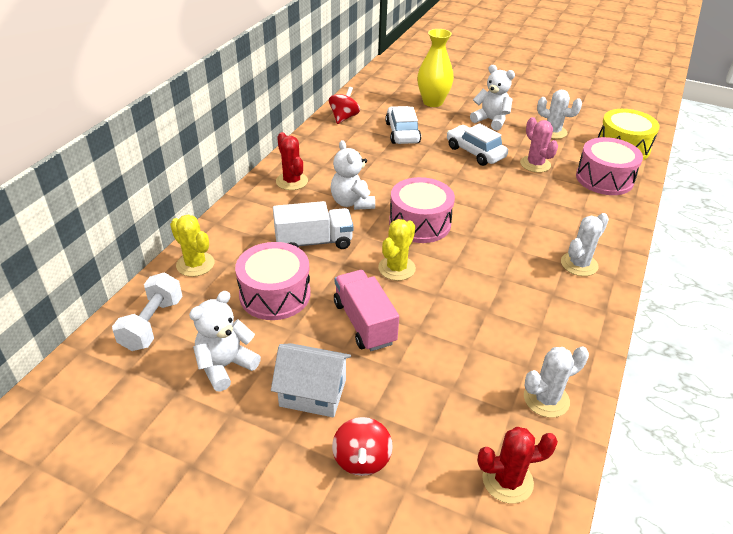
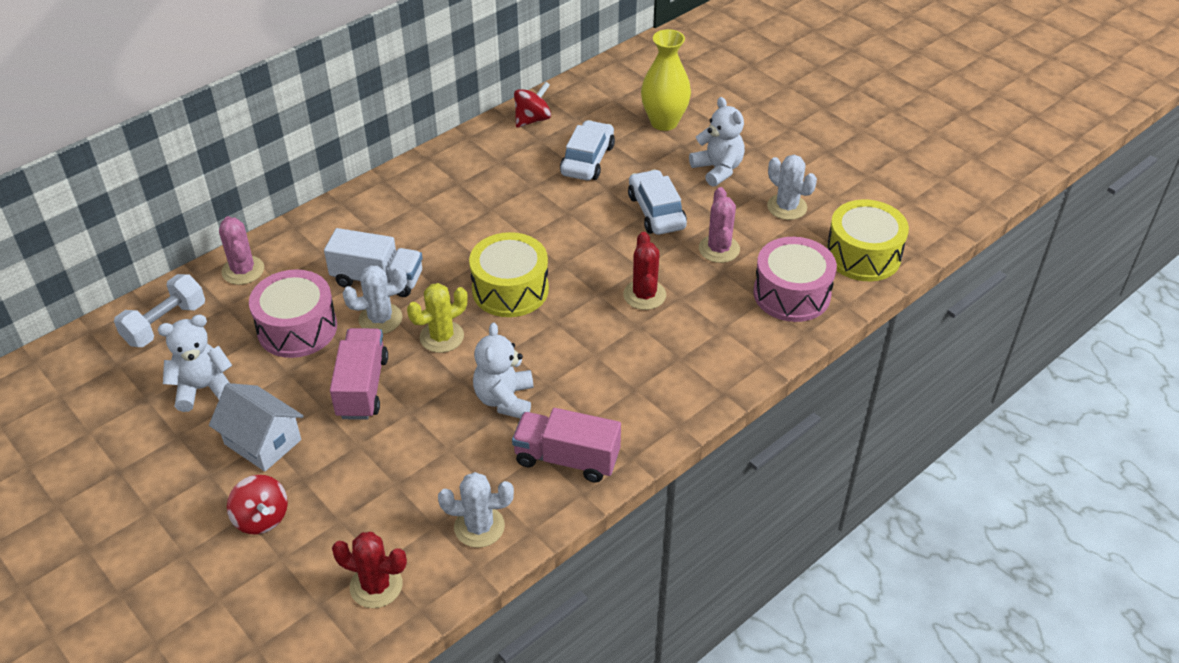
camera: 25 degrees right, 5 degrees up
yellow cactus [170,215,214,277] -> pink cactus [219,216,264,285]
red cactus [276,132,308,190] -> red cactus moved to [623,232,666,310]
white teddy bear [330,140,375,210] -> white teddy bear moved to [473,323,533,418]
red spinning top [332,417,393,476] -> red spinning top turned 60 degrees counterclockwise [227,475,288,535]
pink drum [389,177,455,243] -> yellow drum [469,232,549,317]
white cactus [561,213,609,276] -> white cactus moved to [343,265,407,334]
none -> pink truck [512,408,621,483]

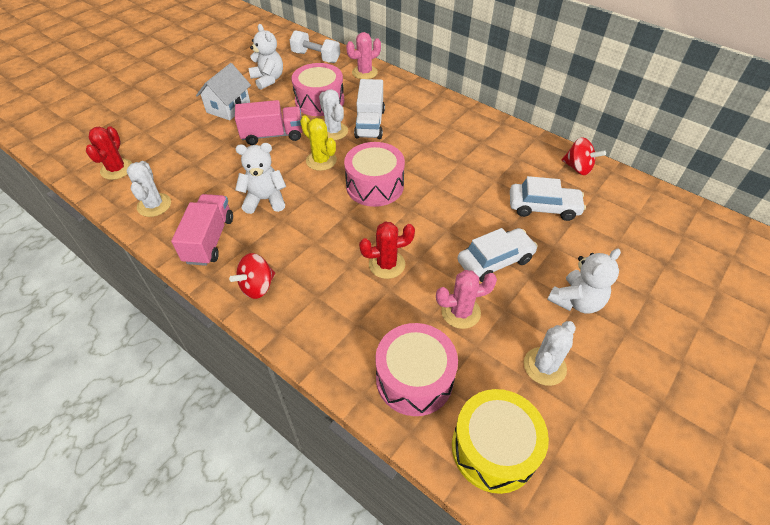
camera: 80 degrees right, 5 degrees up
red spinning top [227,475,288,535] -> red spinning top moved to [229,253,275,299]
yellow drum [469,232,549,317] -> pink drum [344,142,405,207]
yellow vase [641,29,691,131] -> none

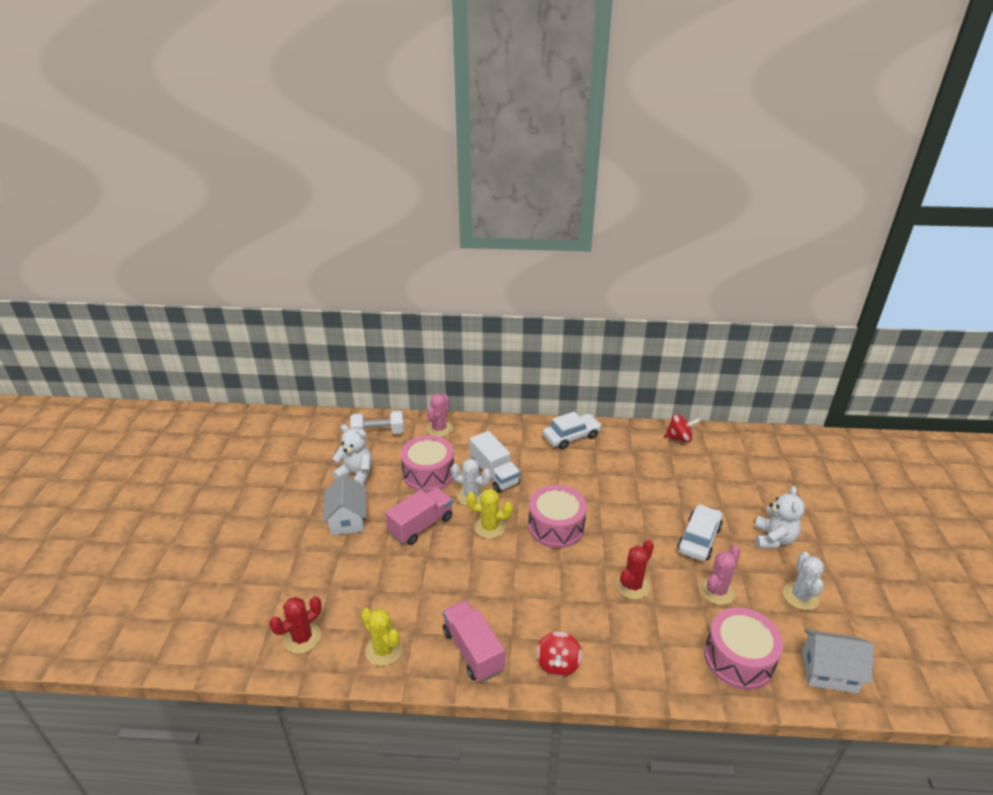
camera: 35 degrees left, 15 degrees down
red cactus [86,126,132,180] -> red cactus turned 75 degrees clockwise [269,596,322,654]
white cactus [127,161,171,217] -> yellow cactus [361,608,403,666]
white teddy bear [235,143,286,214] -> none
yellow drum [452,389,549,494] -> white house [802,630,874,693]
white car [510,176,586,221] -> white car moved to [543,412,602,449]

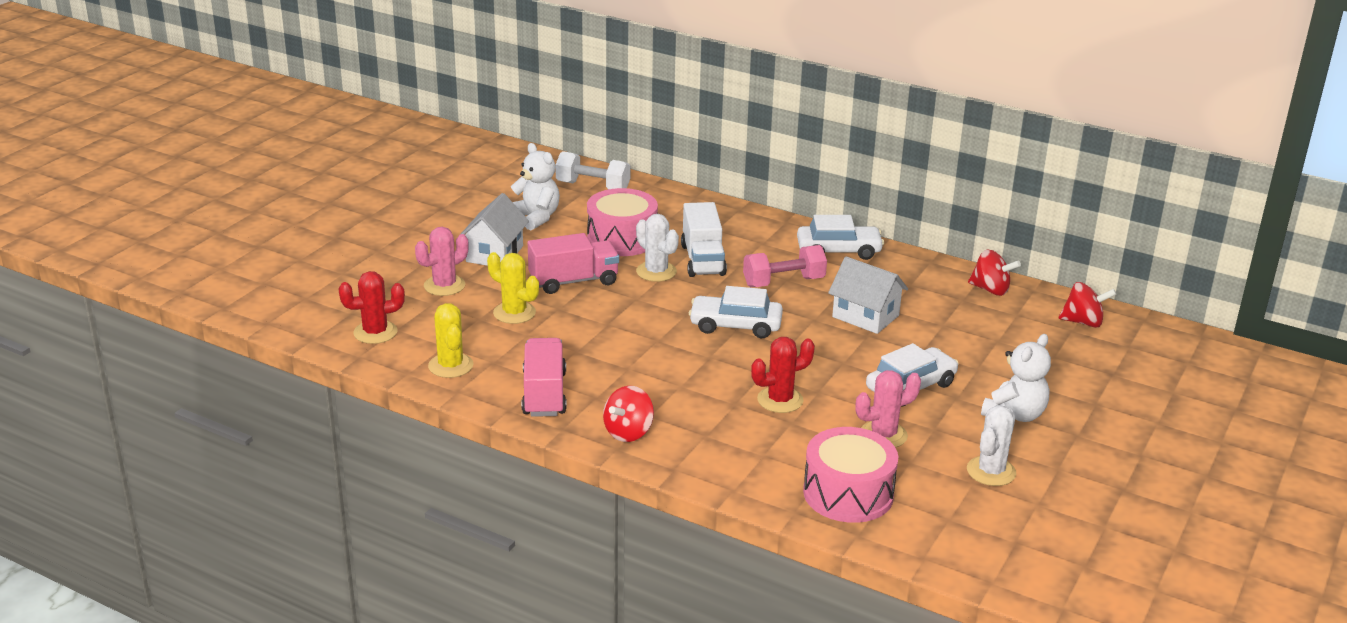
camera: 25 degrees right, 5 degrees down
pink cactus [426,394,453,437] -> pink cactus moved to [415,227,469,296]
yellow cactus [466,489,513,539] -> yellow cactus moved to [487,252,539,324]
pink drum [528,485,587,548] -> white car [689,286,783,338]
white house [802,630,874,693] -> white house moved to [828,256,908,334]
none -> pink dumbbell [743,245,827,287]
none -> red spinning top [1059,282,1117,328]

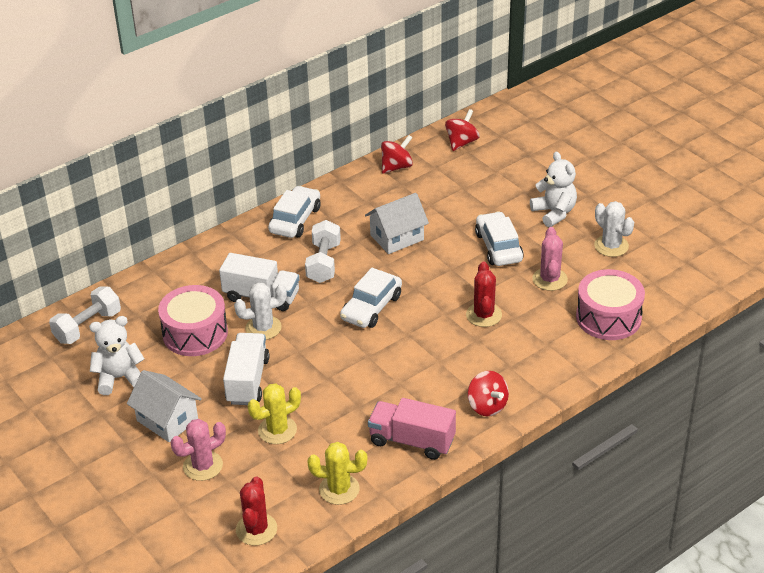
camera: 65 degrees left, 10 degrees up
pink cactus [415,227,469,296] -> pink cactus turned 75 degrees clockwise [171,419,226,481]
pink truck [528,233,619,294] -> white truck [223,333,270,405]
pink dumbbell [743,245,827,287] -> white dumbbell [305,220,341,283]

